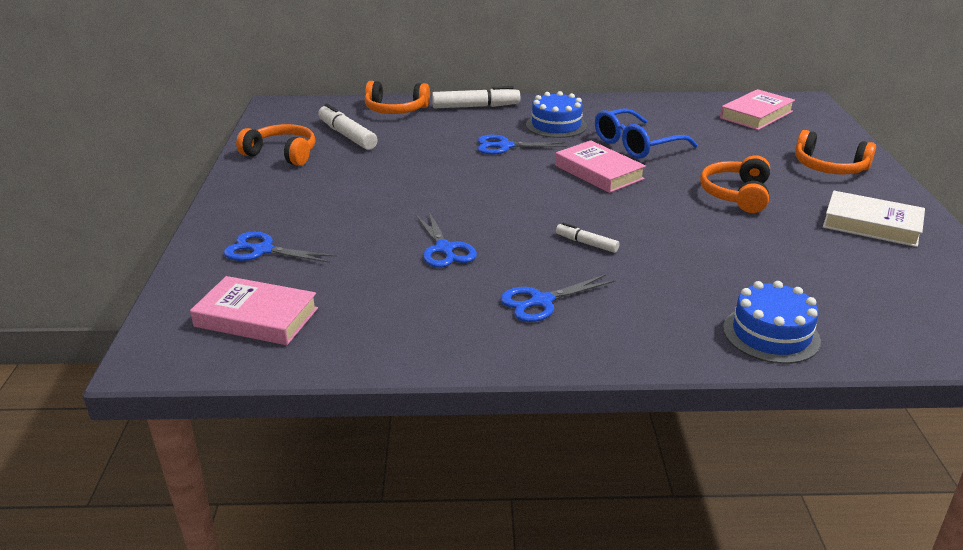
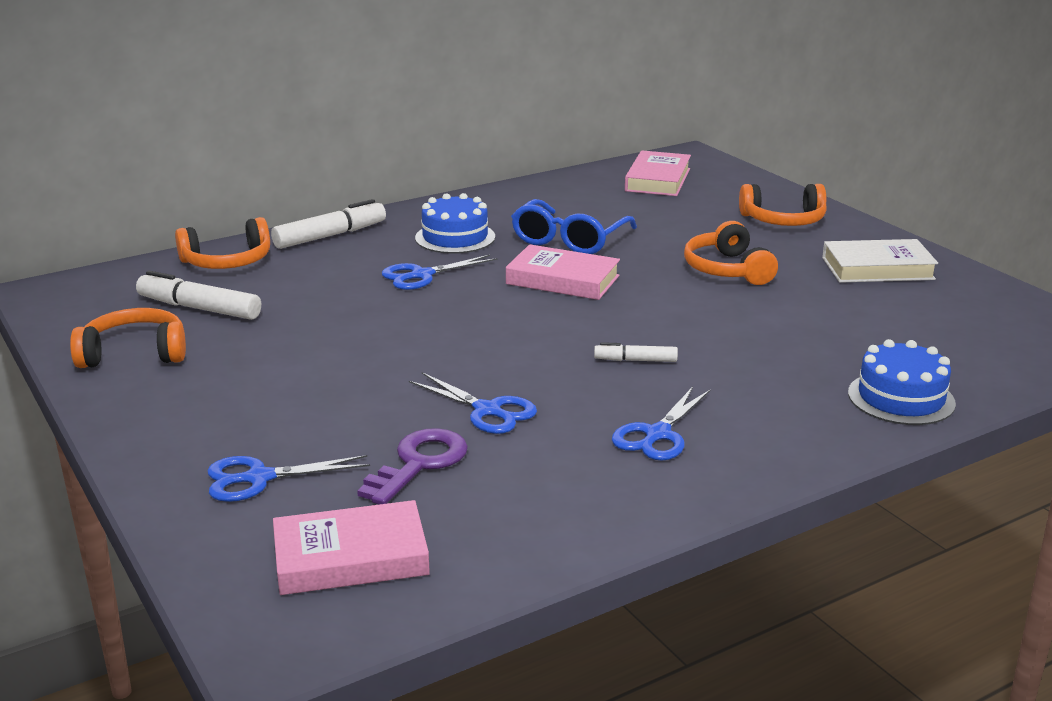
camera: 30 degrees left, 5 degrees down
none -> purple key [357,428,468,505]

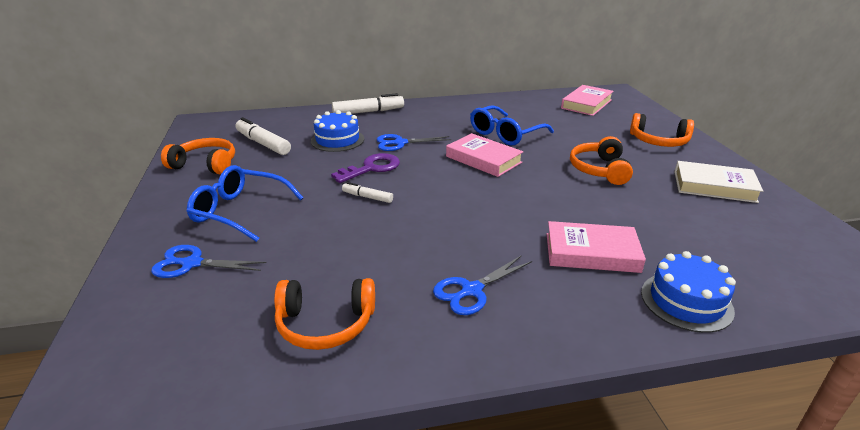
camera: 20 degrees right, 5 degrees up
orange headphones [175,217,270,269] -> orange headphones moved to [274,278,375,350]
pink book [273,500,430,595] -> pink book moved to [547,221,646,273]
purple key [357,428,468,505] -> purple key moved to [331,153,400,183]
blue scissors [409,372,537,434] -> none
blue cake [415,193,495,254] -> blue cake moved to [311,110,364,152]
white marker [594,342,678,362] -> white marker moved to [342,182,393,203]
none -> blue glasses [186,165,304,242]

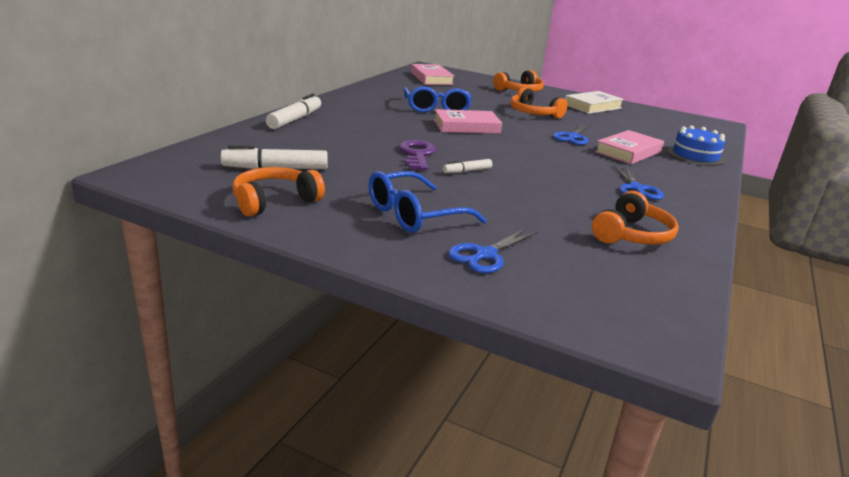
camera: 55 degrees left, 5 degrees down
blue cake [311,110,364,152] -> none
blue scissors [377,134,451,151] -> blue scissors moved to [553,124,591,145]

